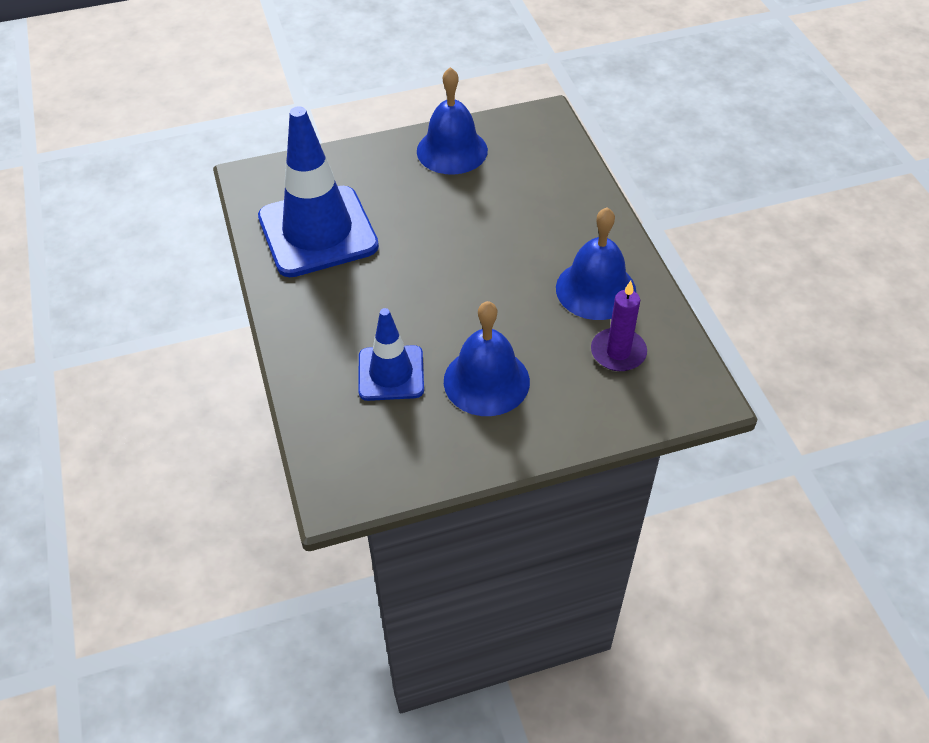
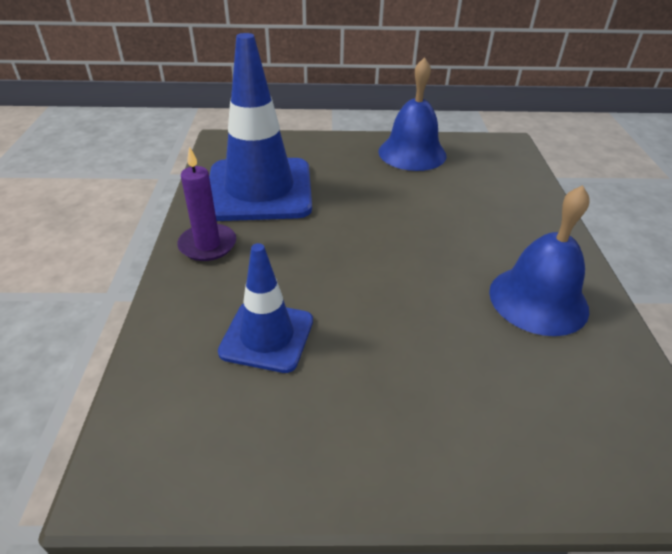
camera: 15 degrees right, 10 degrees down
blue bell [444,301,530,416] -> none
purple candle [591,281,647,371] -> purple candle moved to [177,146,236,261]

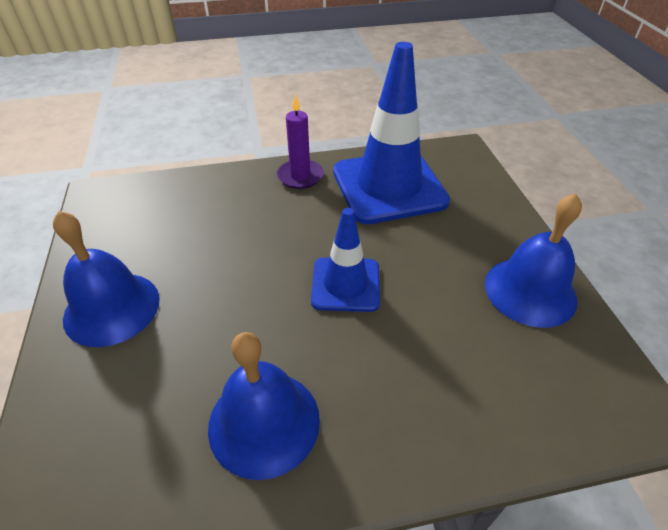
camera: 80 degrees right, 5 degrees up
blue traffic cone [218,243,313,373] -> blue traffic cone moved to [311,208,380,312]
none -> blue bell [53,211,160,347]

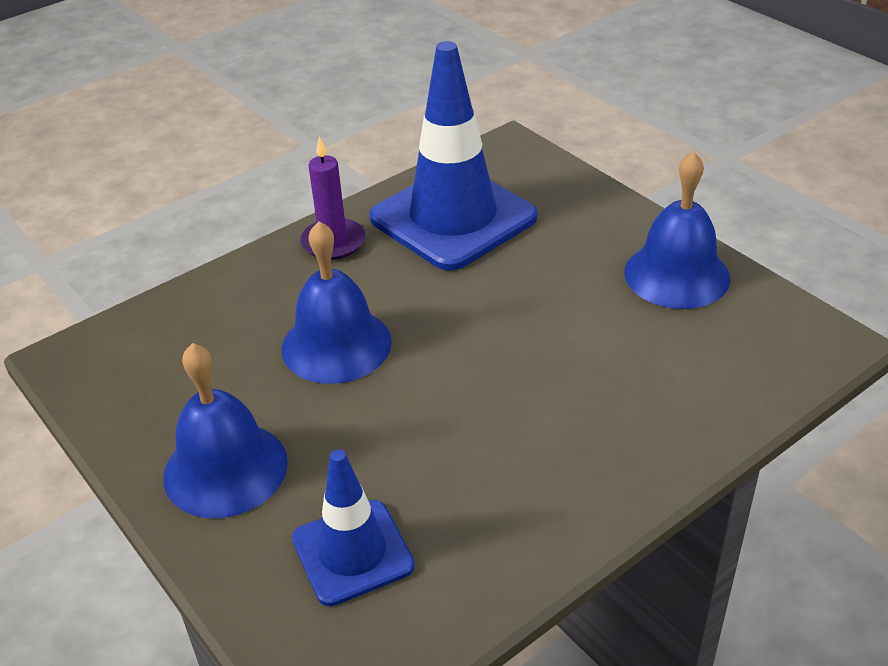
camera: 25 degrees left, 5 degrees down
blue bell [208,332,320,480] -> blue bell moved to [282,221,392,384]
blue traffic cone [311,208,380,312] -> blue traffic cone moved to [292,450,415,606]

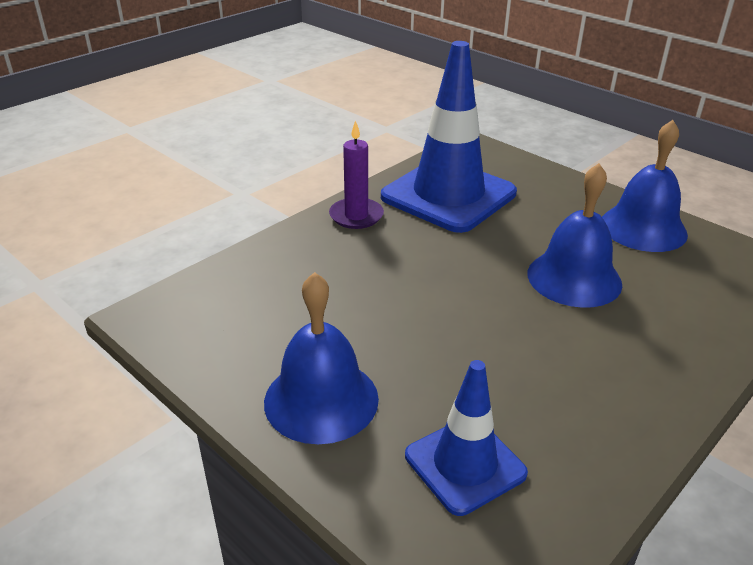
camera: 10 degrees left, 5 degrees down
blue bell [282,221,392,384] -> blue bell moved to [527,163,622,308]

